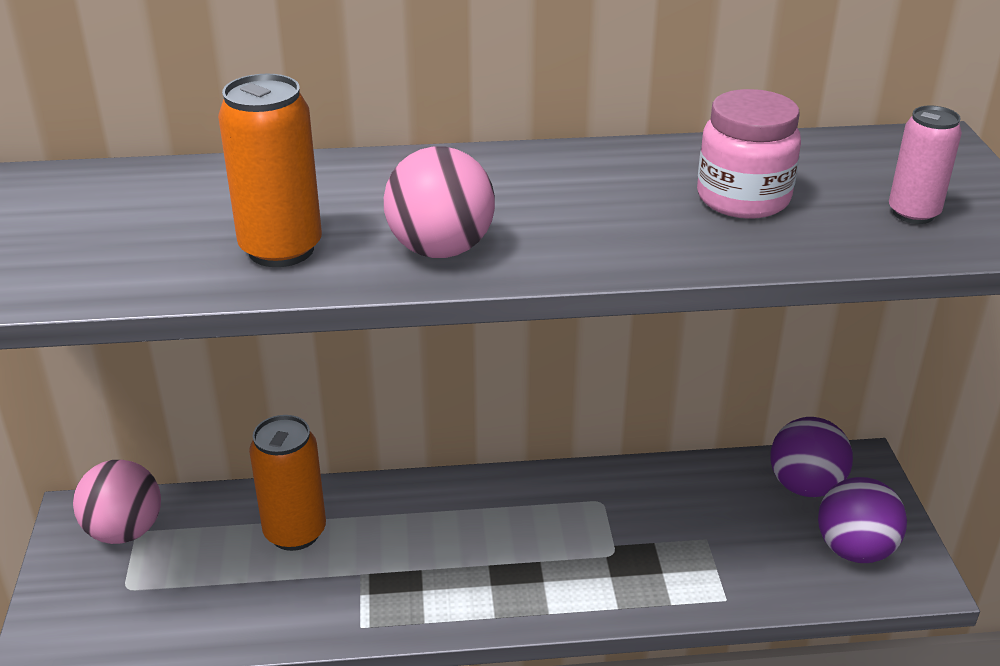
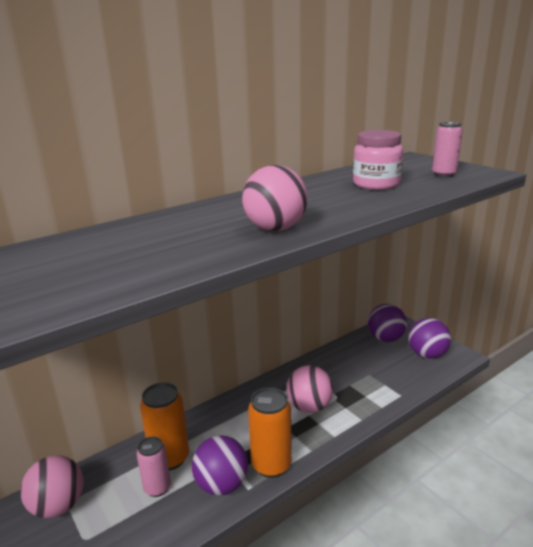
camera: 30 degrees left, 10 degrees down
orange can [218,74,322,267] -> orange can moved to [248,387,292,478]
none -> pink can [137,437,171,497]
none -> purple ball [192,435,248,495]
none -> pink ball [287,365,333,413]

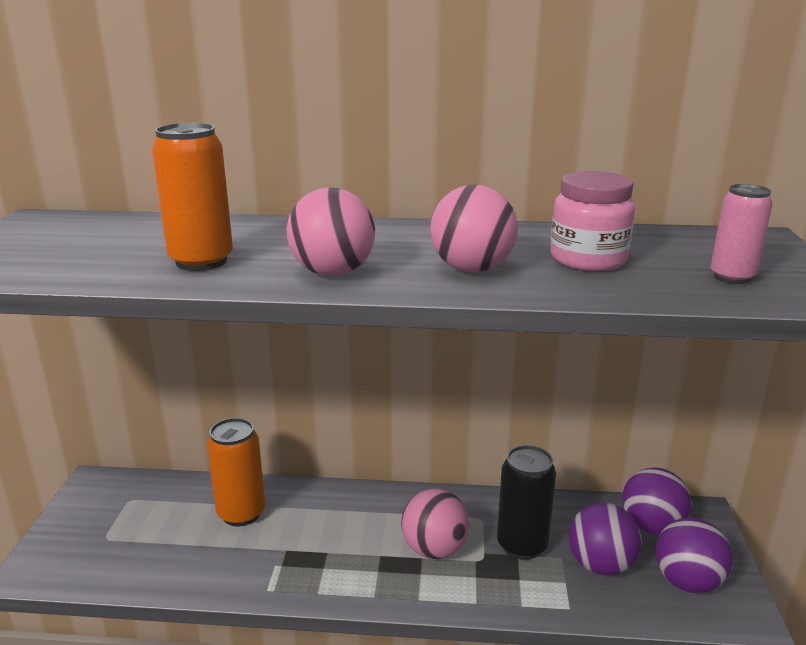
camera: 40 degrees right, 0 degrees up
pink ball [20,455,83,518] -> pink ball moved to [430,185,518,272]
pink can [137,437,171,497] -> none
purple ball [192,435,248,495] -> purple ball moved to [569,503,642,575]
orange can [248,387,292,478] -> orange can moved to [152,123,233,271]
none -> black can [497,445,556,560]

